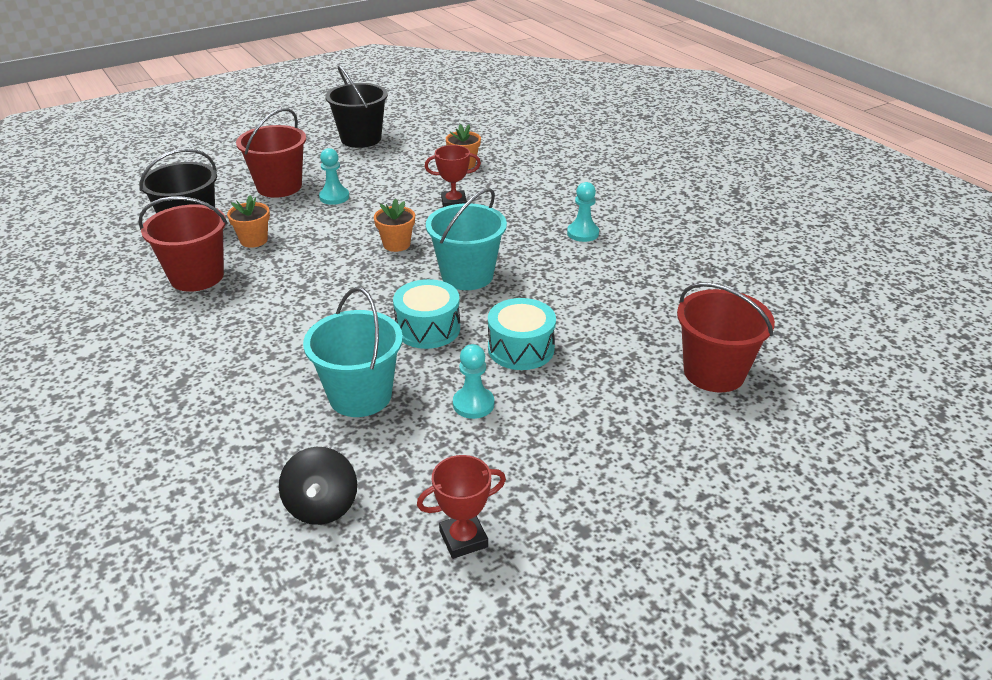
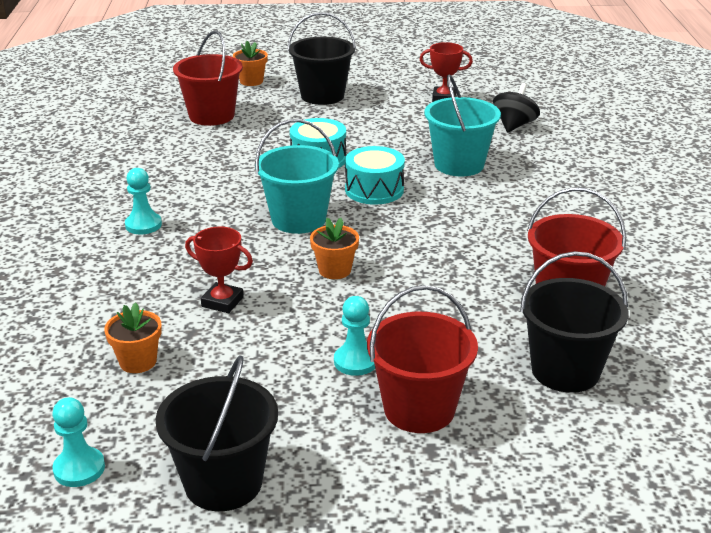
camera: 150 degrees left, 5 degrees down
orange flower pot [227,195,270,248] -> orange flower pot moved to [233,41,268,86]
turquoise pawn [453,344,494,419] -> turquoise pawn moved to [52,397,105,487]
none -> black bucket [287,12,356,105]

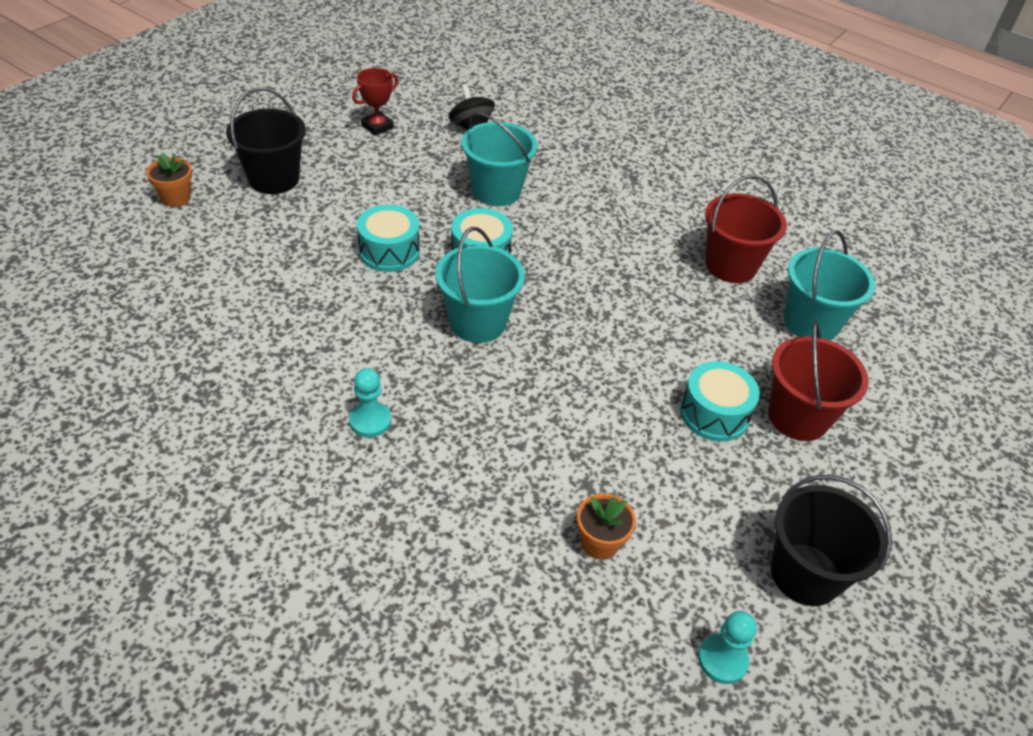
camera: 55 degrees left, 15 degrees up
red bucket [173,30,243,126] -> none
red trophy [185,227,253,313] -> none
orange flower pot [310,218,359,279] -> none
turquoise pawn [334,296,375,376] -> turquoise drum [680,361,760,442]
black bucket [520,251,628,393] -> turquoise bucket [784,230,875,340]

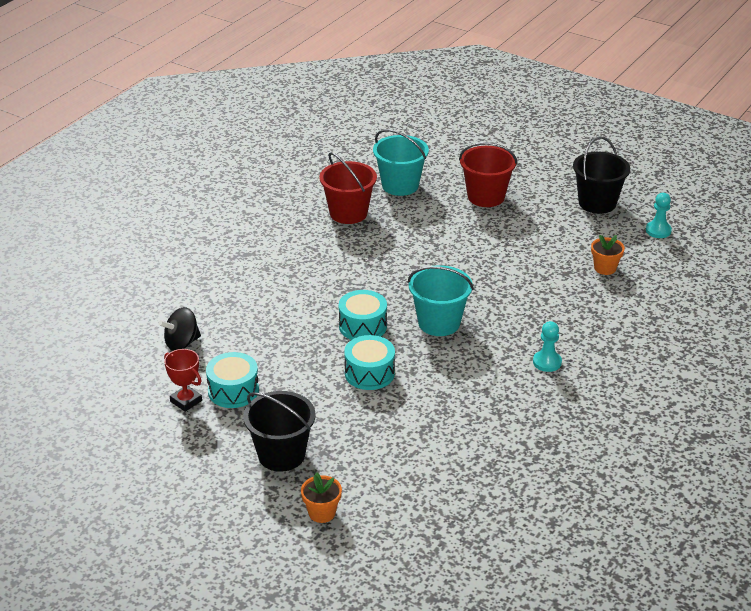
camera: 90 degrees left, 10 degrees down
turquoise bucket [461,112,537,206] -> none
turquoise drum [680,361,760,442] -> turquoise drum moved to [206,352,259,408]

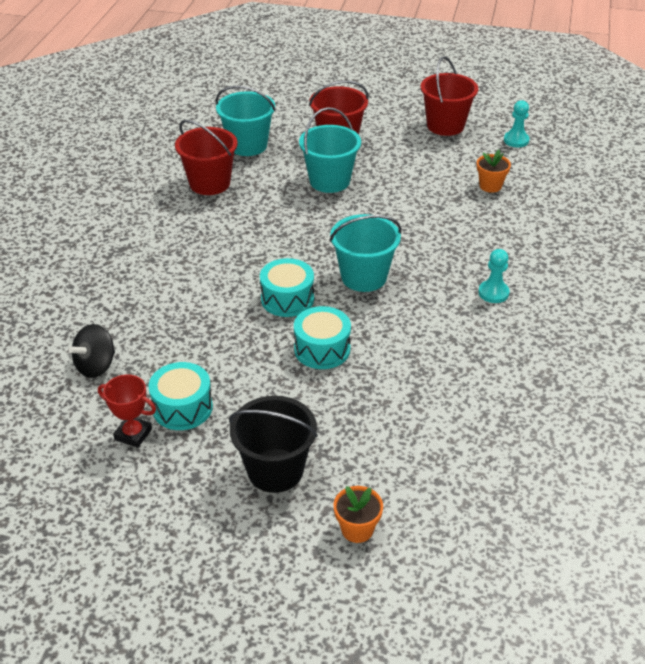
camera: 20 degrees left, 5 degrees up
black bucket [573,137,630,214] -> red bucket [421,56,478,136]
none -> turquoise bucket [299,107,361,193]

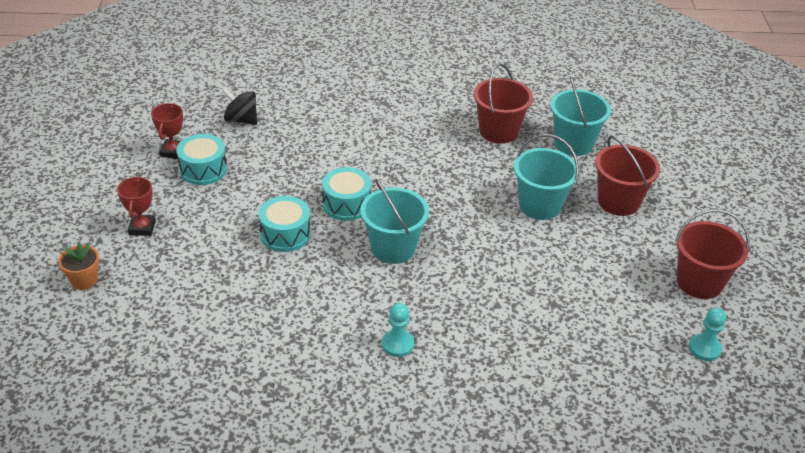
camera: 75 degrees right, 0 degrees up
black bucket [229,396,318,493] -> red trophy [117,176,156,236]
orange flower pot [477,150,511,193] -> none

